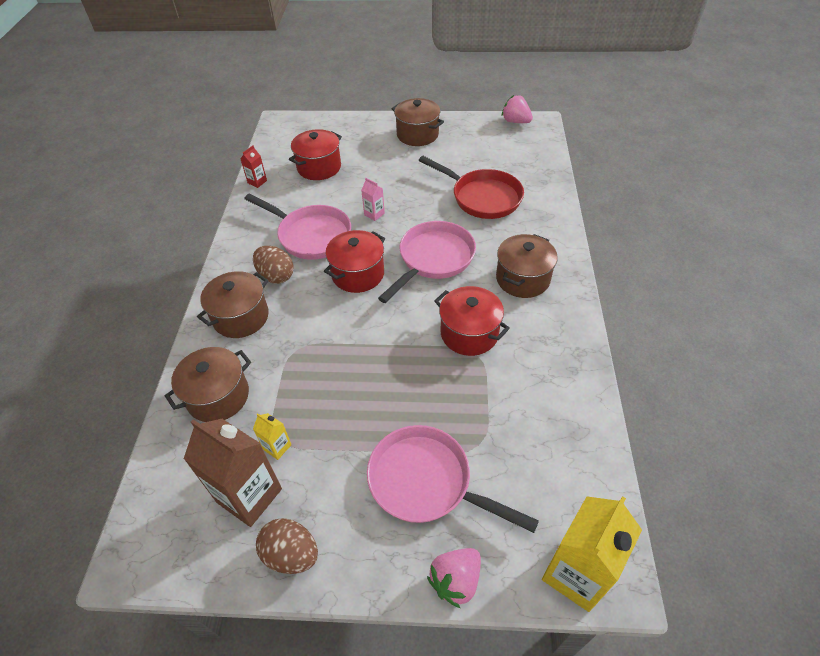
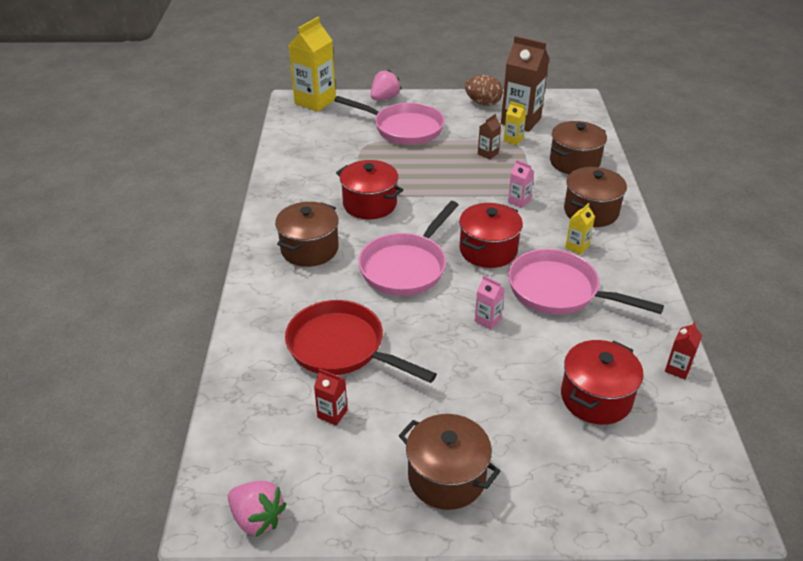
camera: 175 degrees right, 10 degrees down
brown egg [253,246,294,284] -> yellow carton [565,203,595,255]
none -> red carton [314,369,347,426]
none -> brown carton [478,114,501,160]
none -> pink carton [508,160,534,208]

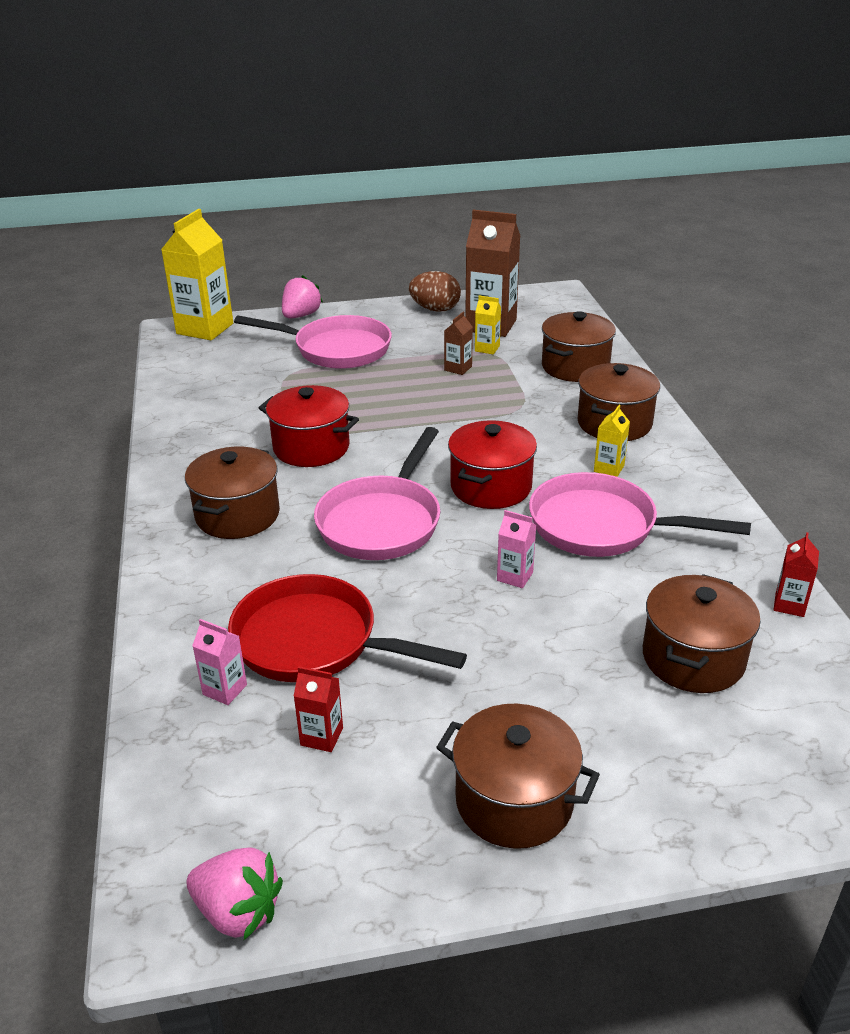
camera: 10 degrees left, 5 degrees down
pink carton [508,160,534,208] -> pink carton moved to [192,619,247,705]
red pot [561,340,644,425] -> brown pot [643,574,761,693]

